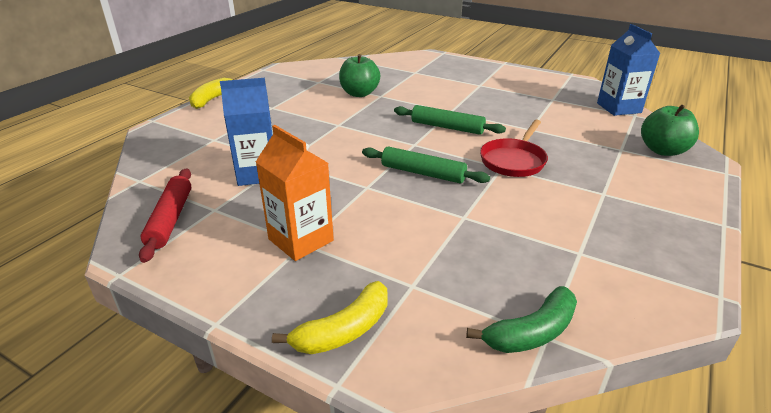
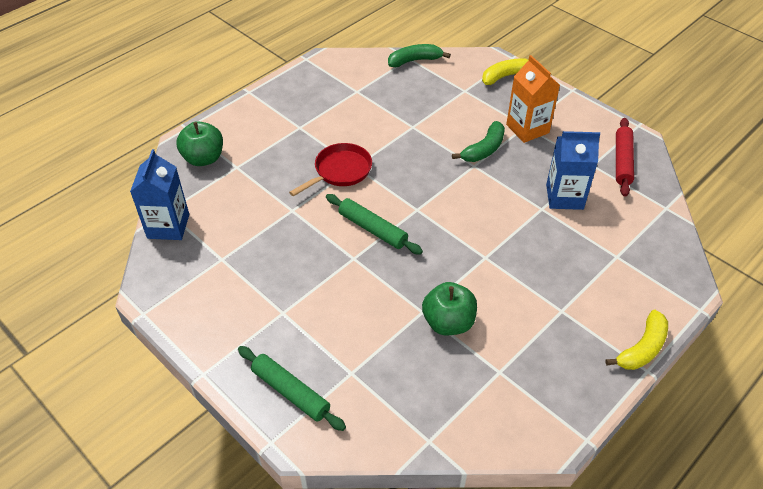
camera: 165 degrees left, 15 degrees up
green rolling pin [362,147,490,184] -> green rolling pin moved to [238,346,346,431]
none -> green banana [452,121,505,162]

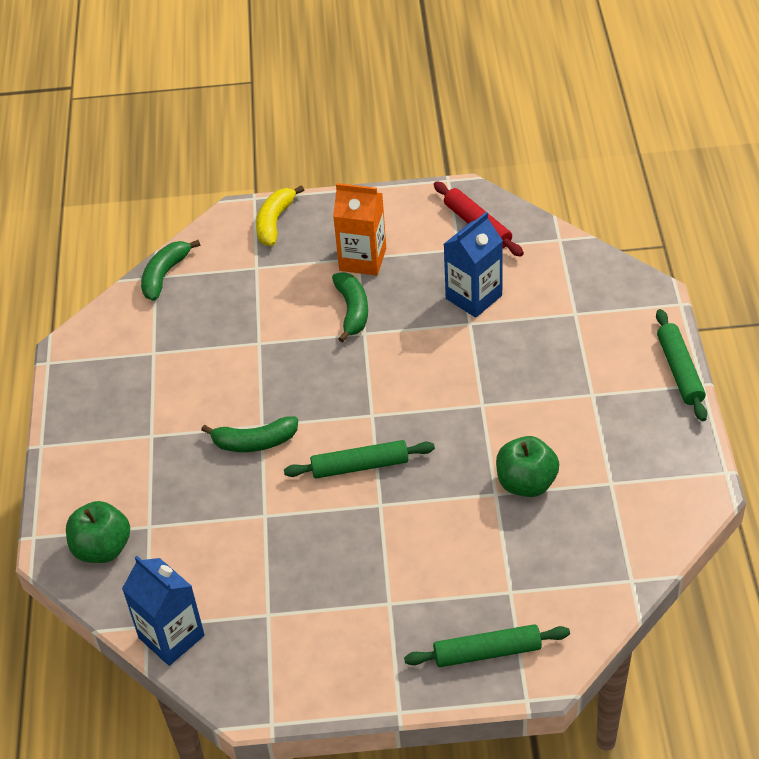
camera: 45 degrees left, 0 degrees up
red pan [289,143,372,196] -> green banana [201,416,298,452]
yellow banana [605,310,668,370] -> green rolling pin [656,309,707,421]

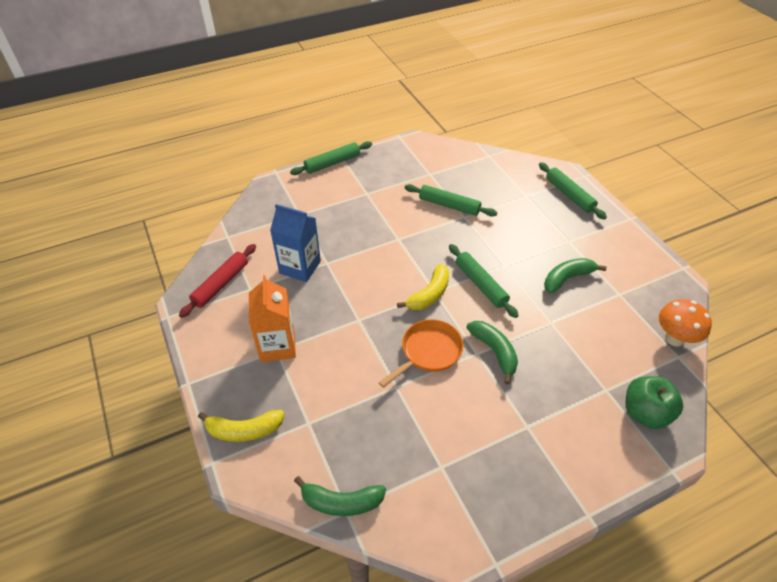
camera: 115 degrees left, 0 degrees up
blue carton [122,556,205,666] -> orange mushroom [659,299,712,347]
green banana [332,272,368,343] -> green banana moved to [544,258,606,294]
green apple [496,436,559,497] -> green rolling pin [405,184,497,217]
none -> orange pan [379,319,463,388]
none -> yellow banana [397,264,449,310]

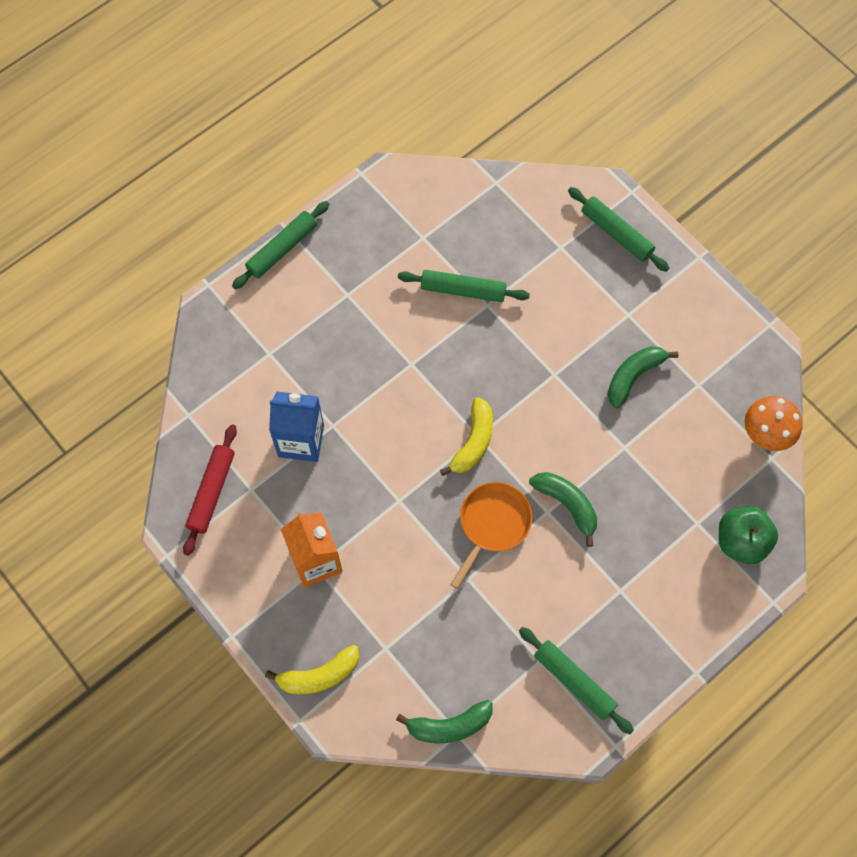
camera: 15 degrees left, 20 degrees up
green rolling pin [449,244,519,318] -> green rolling pin moved to [519,627,634,734]

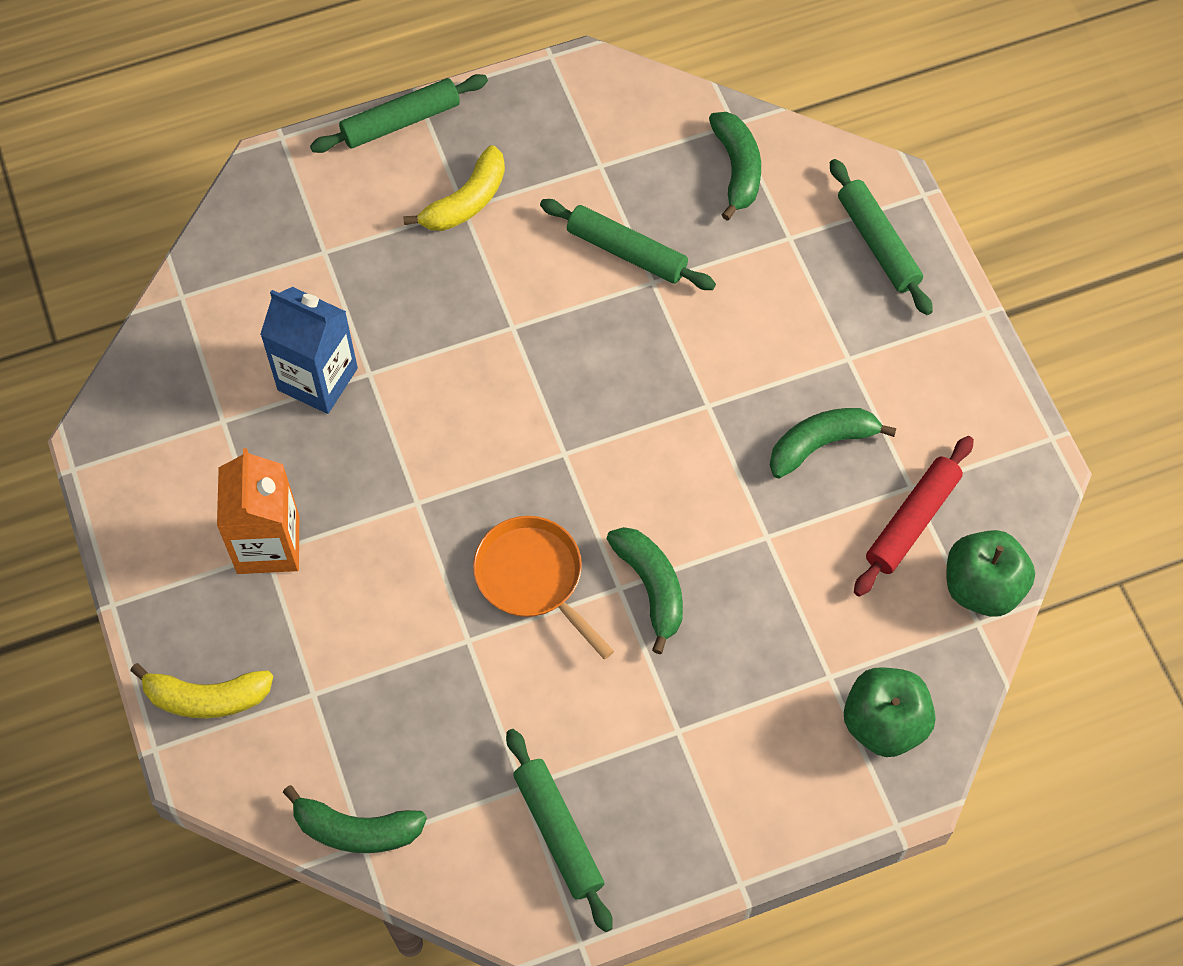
camera: 20 degrees right, 5 degrees down
red rolling pin [183,424,237,556] -> red rolling pin moved to [854,436,974,597]
yellow banana [440,397,493,476] -> yellow banana moved to [403,145,505,231]
orange pan [450,482,532,589] -> orange pan turned 90 degrees counterclockwise [473,516,614,659]
orange mushroom [745,396,803,451] -> green apple [947,530,1035,617]
none -> green banana [709,112,761,221]

